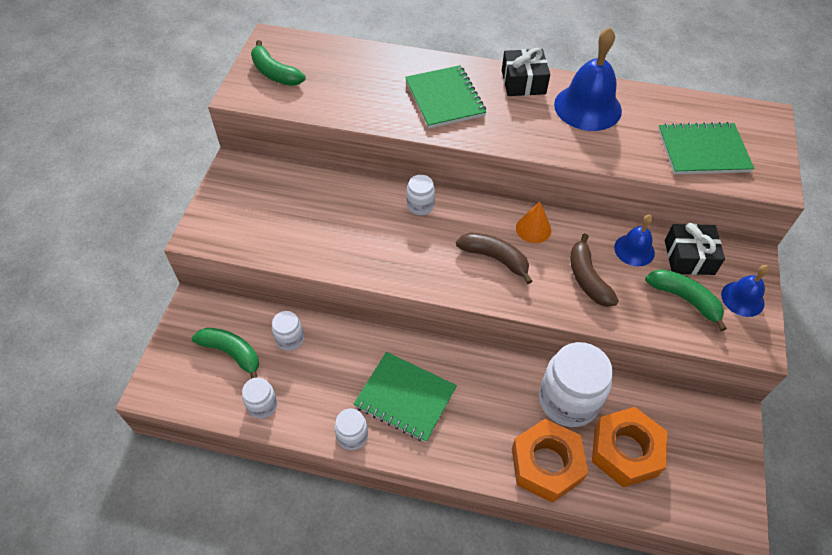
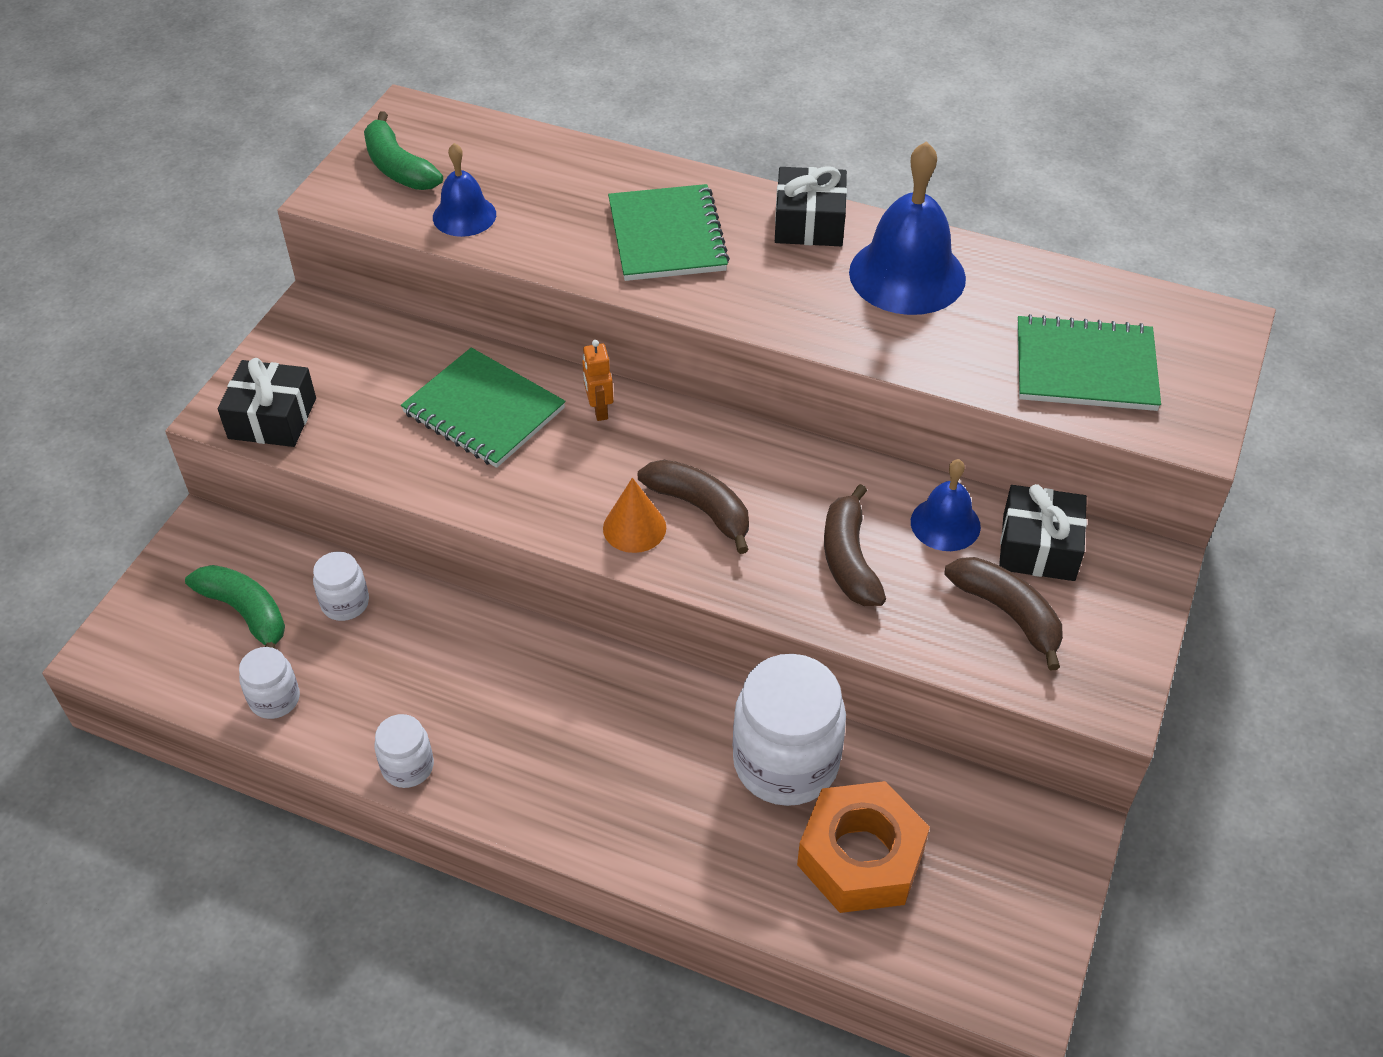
camera: 10 degrees right, 5 degrees down
green notebook [354,352,457,442] -> green notebook moved to [401,347,566,468]
white jar [406,175,435,215] -> orange robot [582,340,614,421]
orange nut [512,419,588,503] -> none
orange cone [516,202,551,243] -> orange cone moved to [603,478,666,553]
green banana [645,269,727,331] -> brown banana [945,557,1063,670]
blue bell [721,265,770,317] -> blue bell moved to [433,143,496,237]
none -> black gift [218,358,316,447]

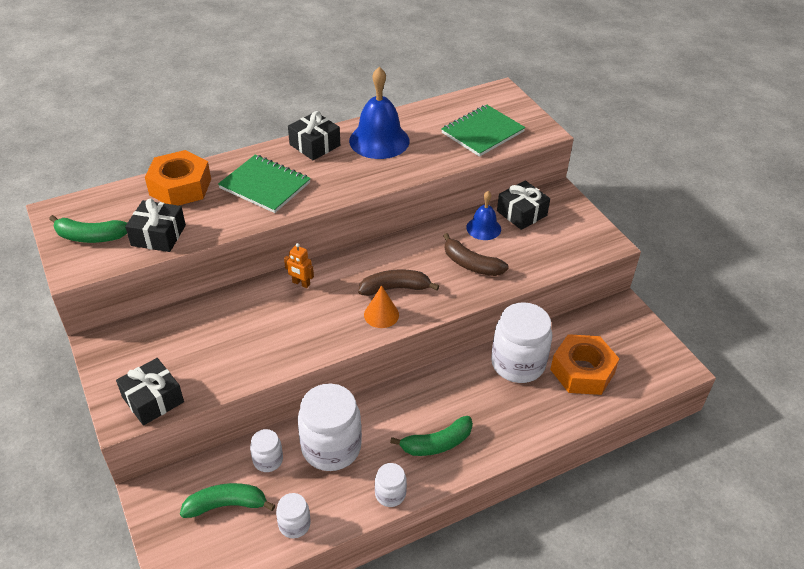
camera: 50 degrees left, 5 degrees down
green notebook [401,347,566,468] -> none
blue bell [433,143,496,237] -> black gift [125,198,186,252]
brown banana [945,557,1063,670] -> none
none -> orange nut [145,150,211,206]
none -> white jar [298,384,362,471]
none -> green banana [390,416,473,456]

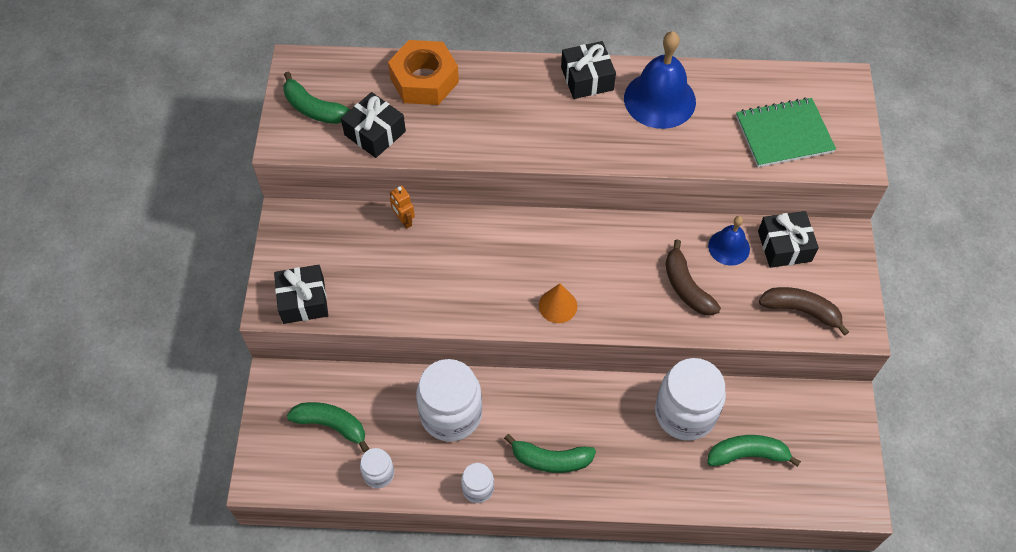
camera: 30 degrees right, 15 degrees up
green notebook [218,155,311,213] -> none
white jar [250,429,283,472] -> none
orange robot [284,243,314,288] -> orange robot moved to [390,186,415,229]
brown banana [358,269,439,296] -> brown banana moved to [759,287,849,336]
orange nut [550,334,619,395] -> green banana [707,435,801,467]

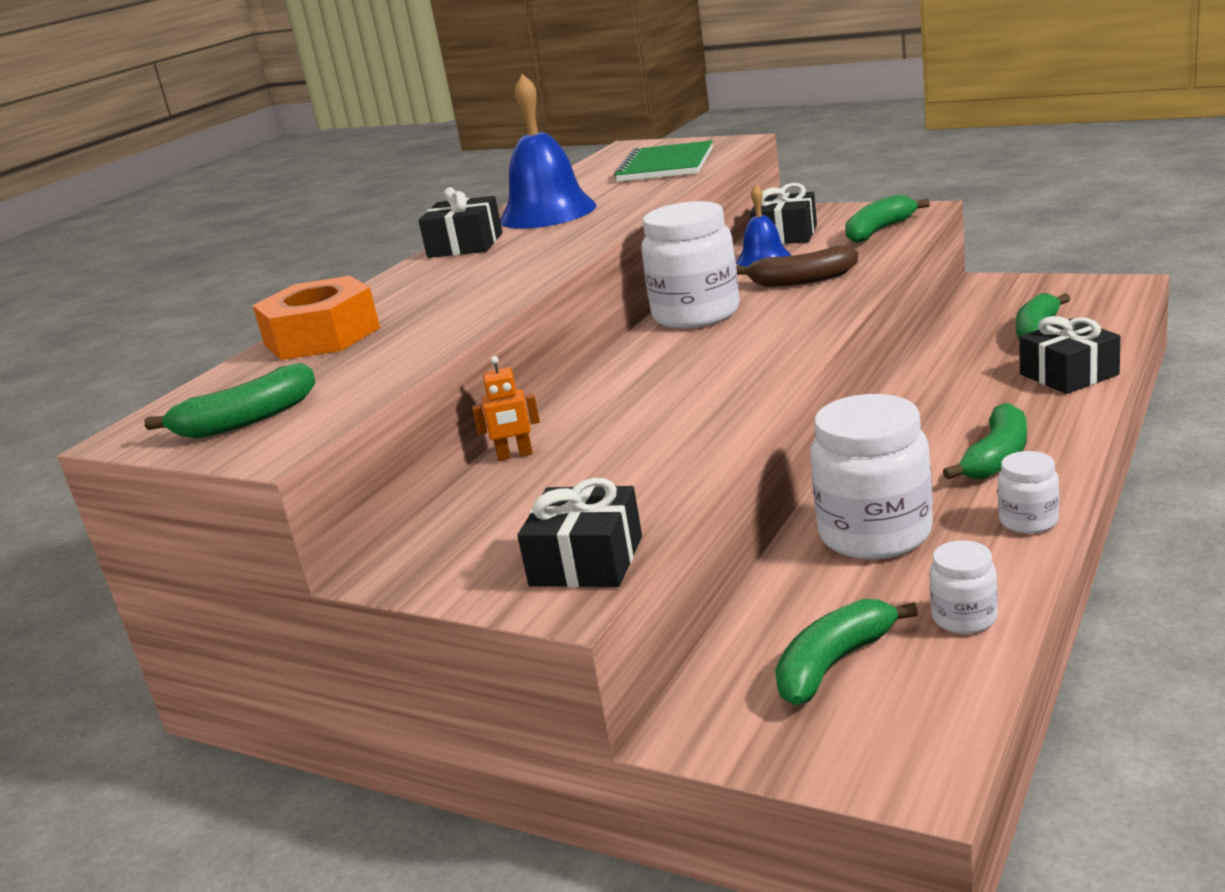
camera: 60 degrees left, 35 degrees down
black gift [341,92,406,158] -> black gift moved to [1019,316,1120,394]
orange cone [539,283,577,323] -> none
white jar [655,358,726,440] -> white jar moved to [641,201,740,329]
brown banana [759,287,849,336] -> green banana [845,195,930,243]

